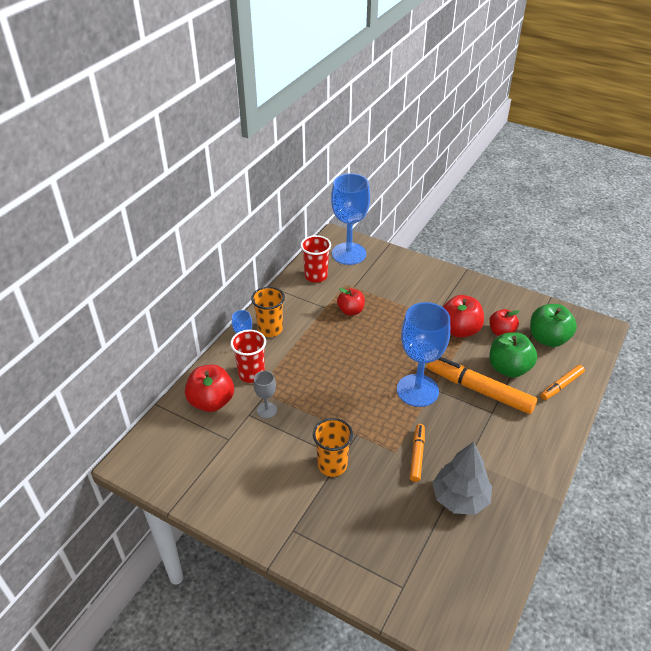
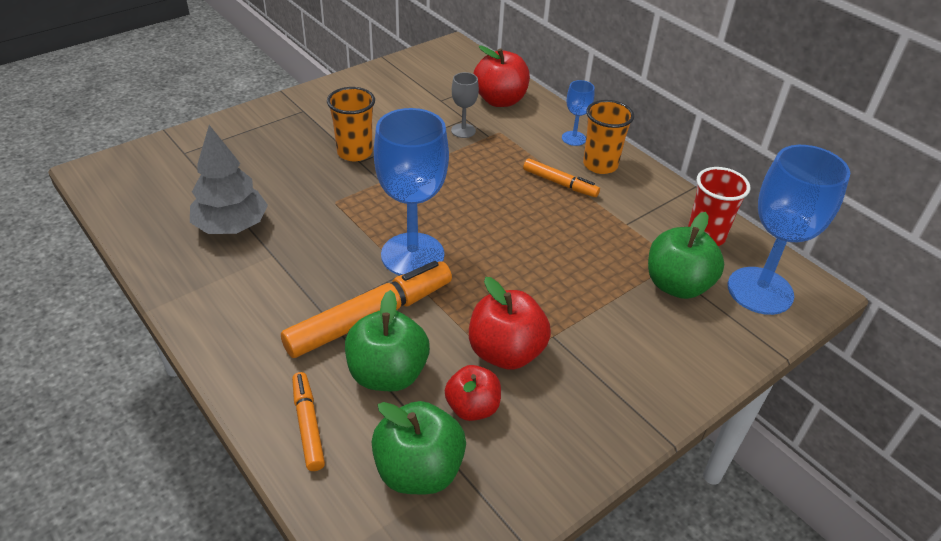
camera: 110 degrees right, 0 degrees up
red cup [230,330,266,383] -> none
red apple [337,288,365,315] -> none
orange marker [410,424,425,482] -> orange marker moved to [523,159,600,197]
none -> green apple [648,212,724,299]

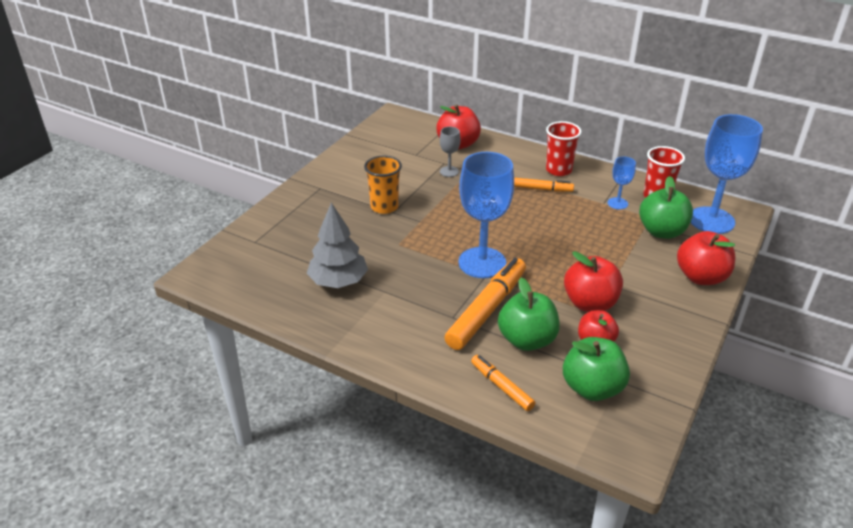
camera: 20 degrees left, 5 degrees down
blue goblet [562,80,595,146] -> blue goblet moved to [608,157,636,209]
orange cup [583,100,634,174] -> red cup [546,121,582,176]
none -> red apple [677,231,736,285]

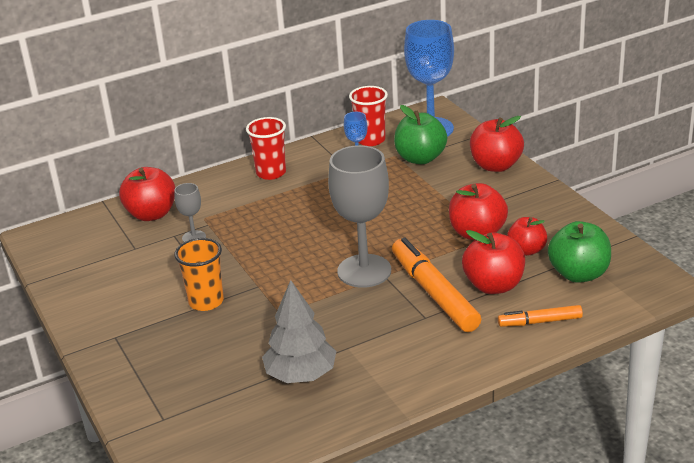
camera: 55 degrees left, 5 degrees down
blue goblet [458,152,514,278] -> grey goblet [328,145,391,288]
green apple [498,277,560,351] -> red apple [462,230,525,294]
orange marker [514,177,574,192] -> none

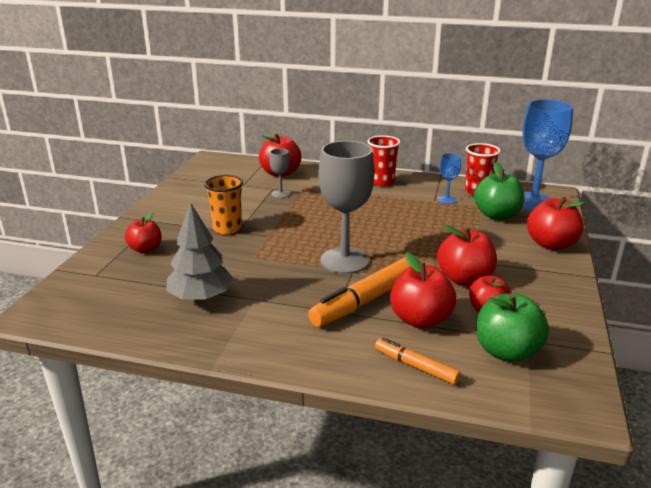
camera: 40 degrees right, 5 degrees down
orange marker [392,238,481,332] -> orange marker turned 150 degrees counterclockwise [308,256,421,327]
none -> red apple [125,212,162,253]

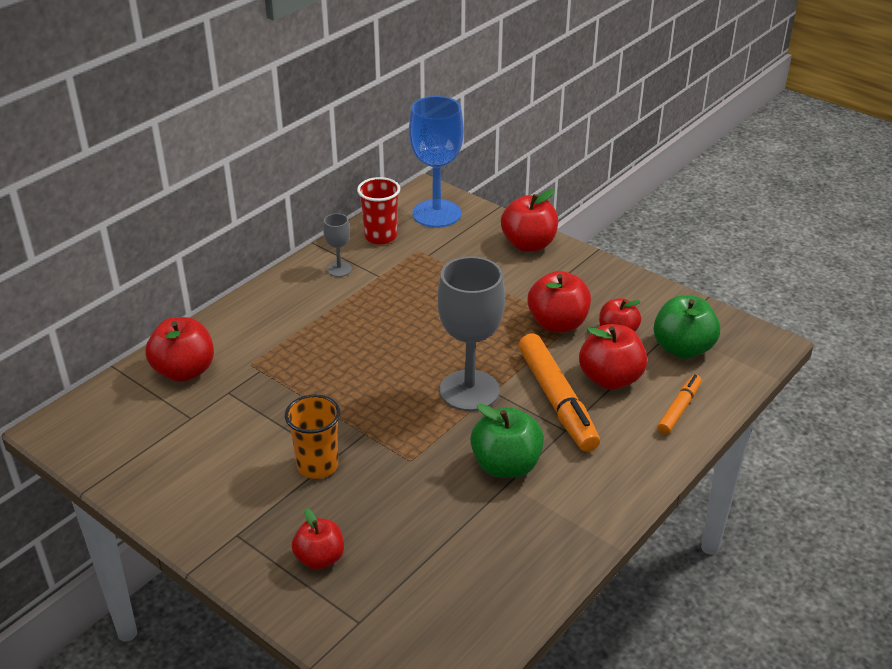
camera: 65 degrees left, 10 degrees up
grey tree [166,202,234,302] -> none
grey goblet [269,148,290,198] -> grey goblet moved to [323,213,352,277]
red cup [367,135,400,186] -> none
orange marker [375,338,461,385] -> orange marker turned 150 degrees clockwise [657,374,702,435]
blue goblet [437,153,461,204] -> none
green apple [474,162,524,220] -> green apple moved to [470,404,544,478]

